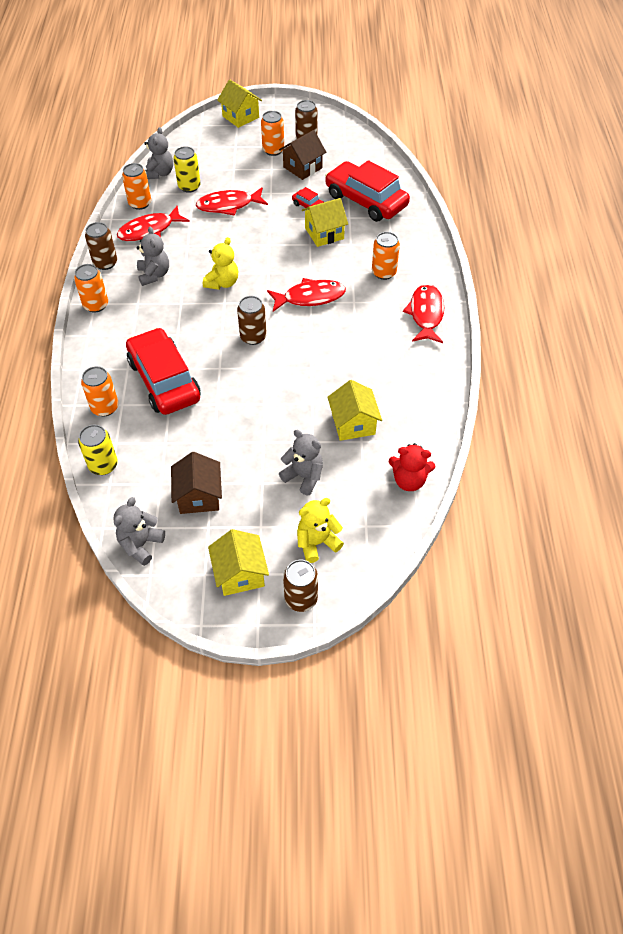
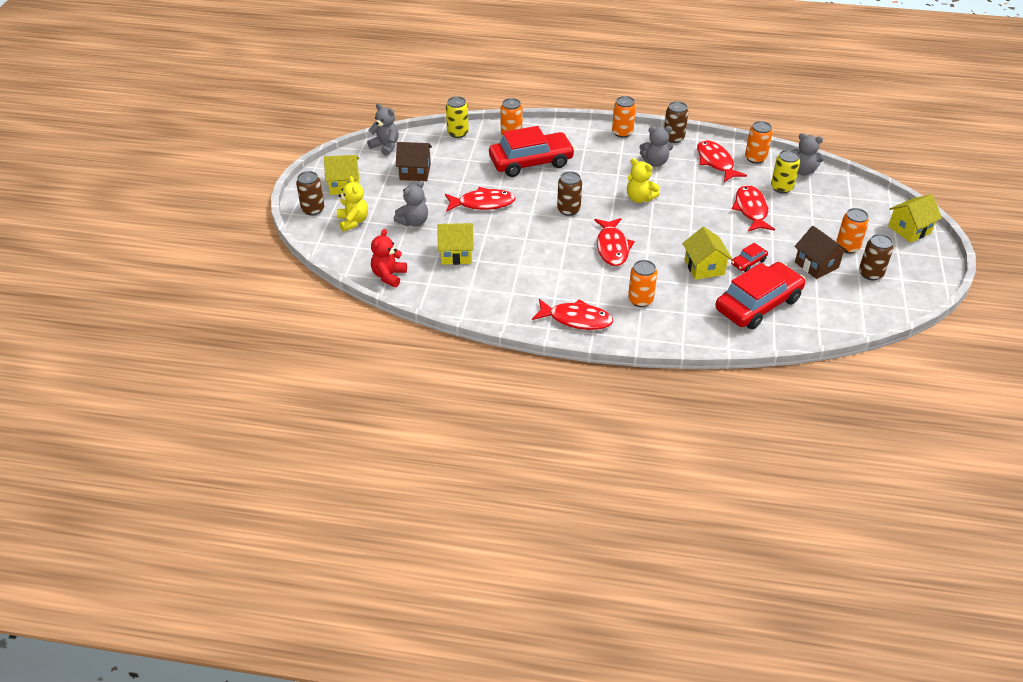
camera: 100 degrees right, 10 degrees down
none -> red fish [445,187,516,212]

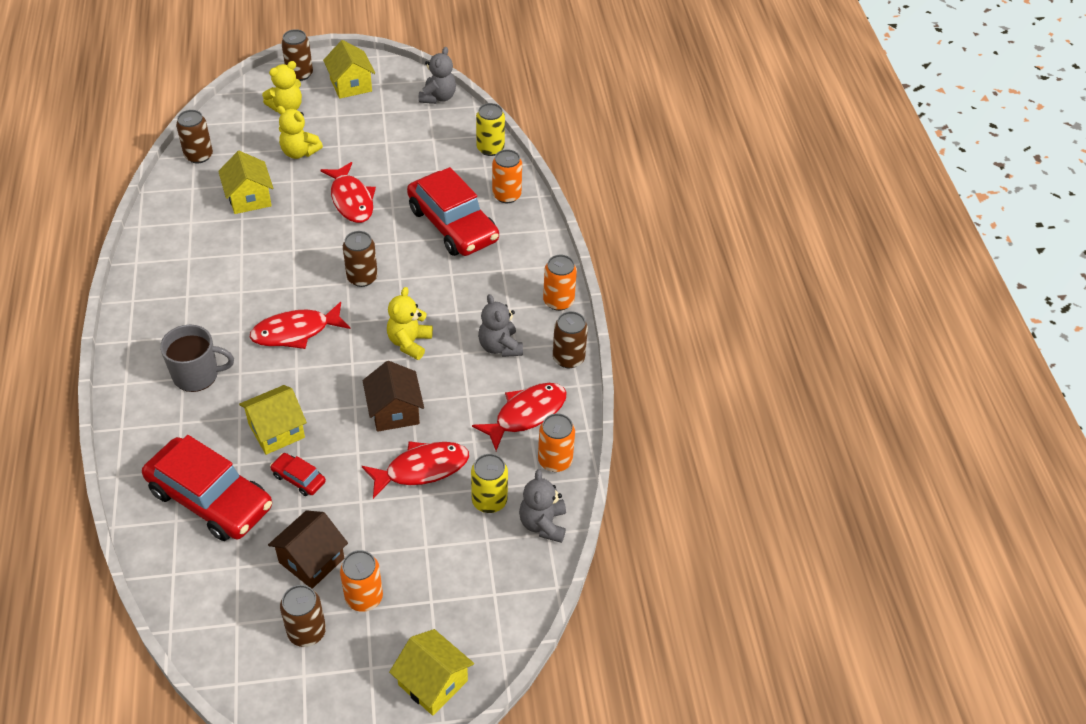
camera: 70 degrees right, 5 degrees up
red teddy bear [371,229,407,287] -> brown can [176,110,213,164]
grey teddy bear [394,181,428,226] -> yellow teddy bear [277,106,323,159]
brown house [396,142,432,181] -> brown house moved to [363,361,424,432]
red fish [532,299,613,330] -> none
orange can [628,260,657,307] -> grey mug [160,325,234,392]

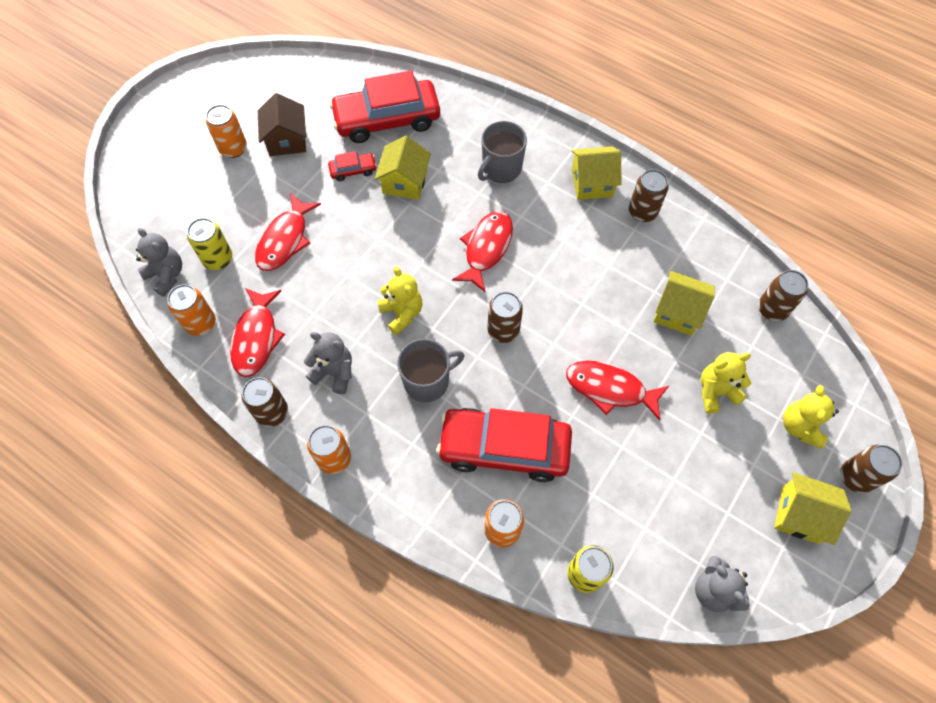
camera: 135 degrees right, 15 degrees up
brown can [280,585,326,647] -> brown can moved to [629,169,669,222]
brown house [363,361,424,432] -> none
yellow house [389,629,474,716] -> yellow house moved to [571,146,622,200]
none -> grey mug [397,339,465,402]

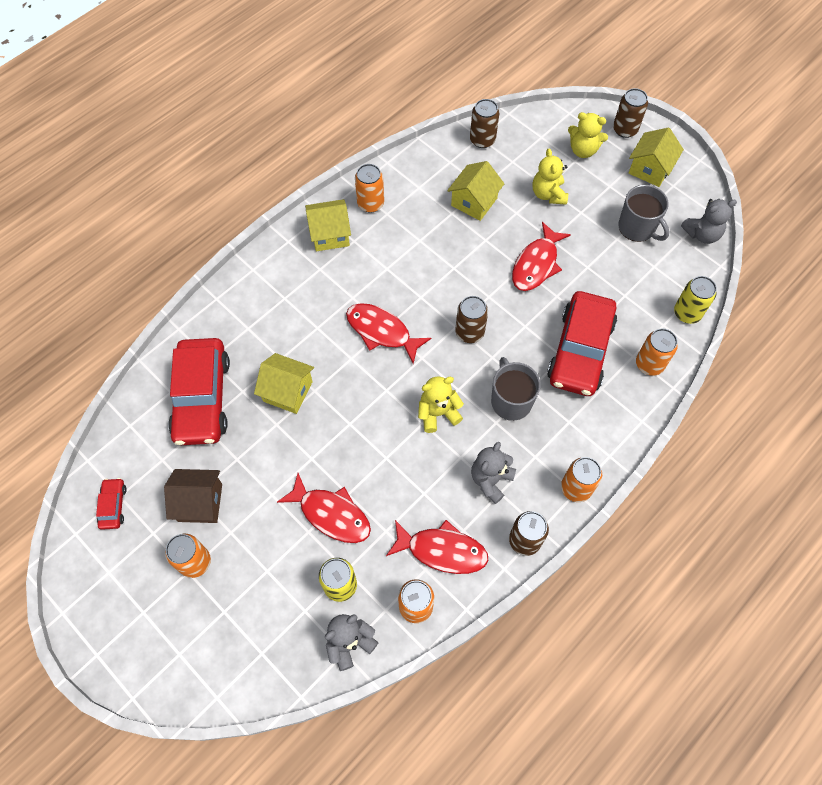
camera: 80 degrees left, 0 degrees up
red car [328,151,377,181] -> red car moved to [96,478,127,530]
grey mug [478,121,527,183] -> grey mug moved to [618,185,670,242]
yellow house [571,146,622,200] -> yellow house turned 75 degrees clockwise [305,199,351,251]
brown can [629,169,669,222] -> orange can [355,164,384,213]

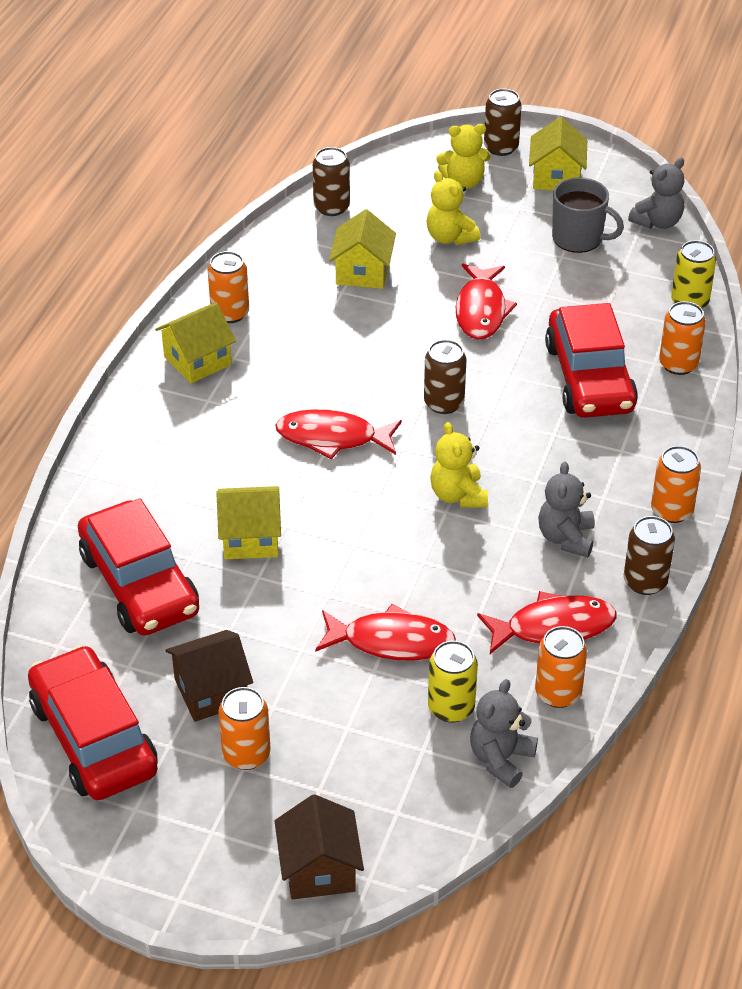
camera: 25 degrees left, 20 degrees down
red car [96,478,127,530] -> red car [28,645,158,800], size x2.32
yellow teddy bear [418,376,464,433] -> yellow teddy bear turned 60 degrees counterclockwise [430,422,488,507]
grey mug [491,357,541,421] -> none
none -> brown house [275,794,364,900]

